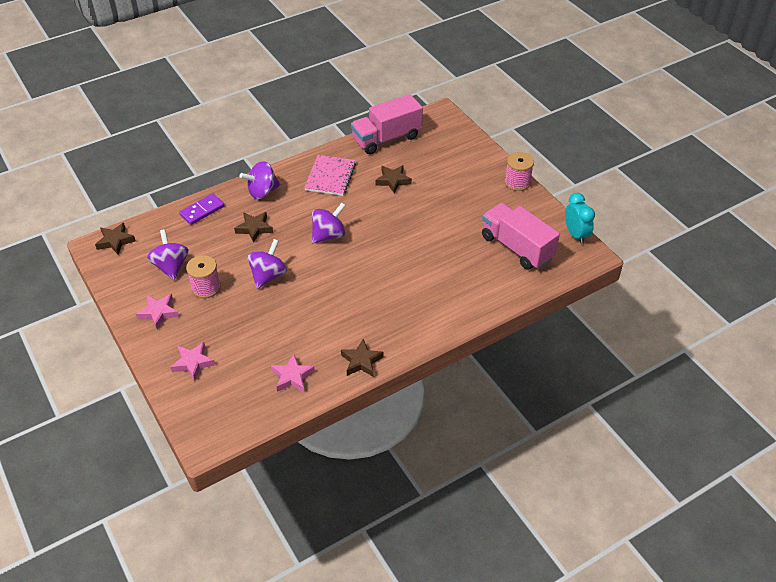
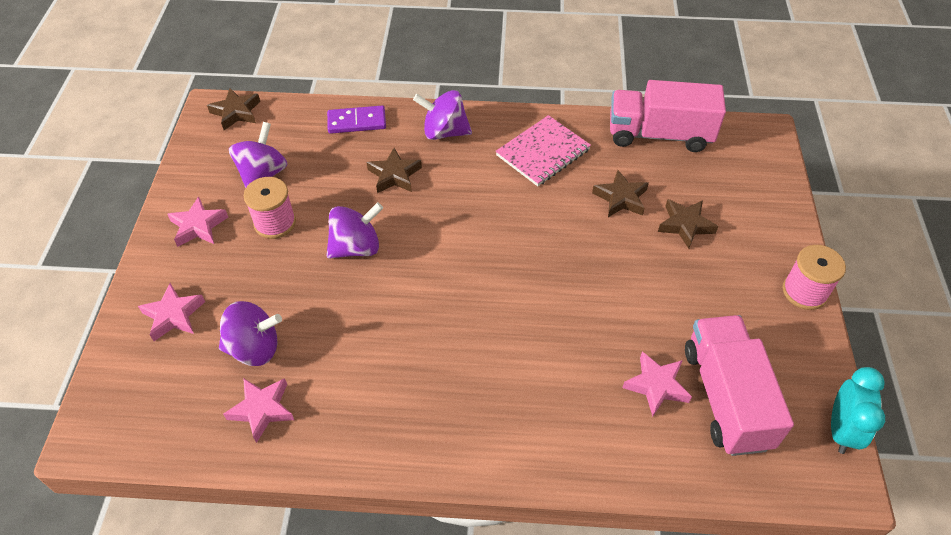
camera: 35 degrees right, 5 degrees up
purple spinning top [312,203,346,244] -> purple spinning top moved to [219,301,282,366]
brown star [341,339,384,377] -> brown star moved to [658,199,718,249]
none -> pink star [622,351,692,417]

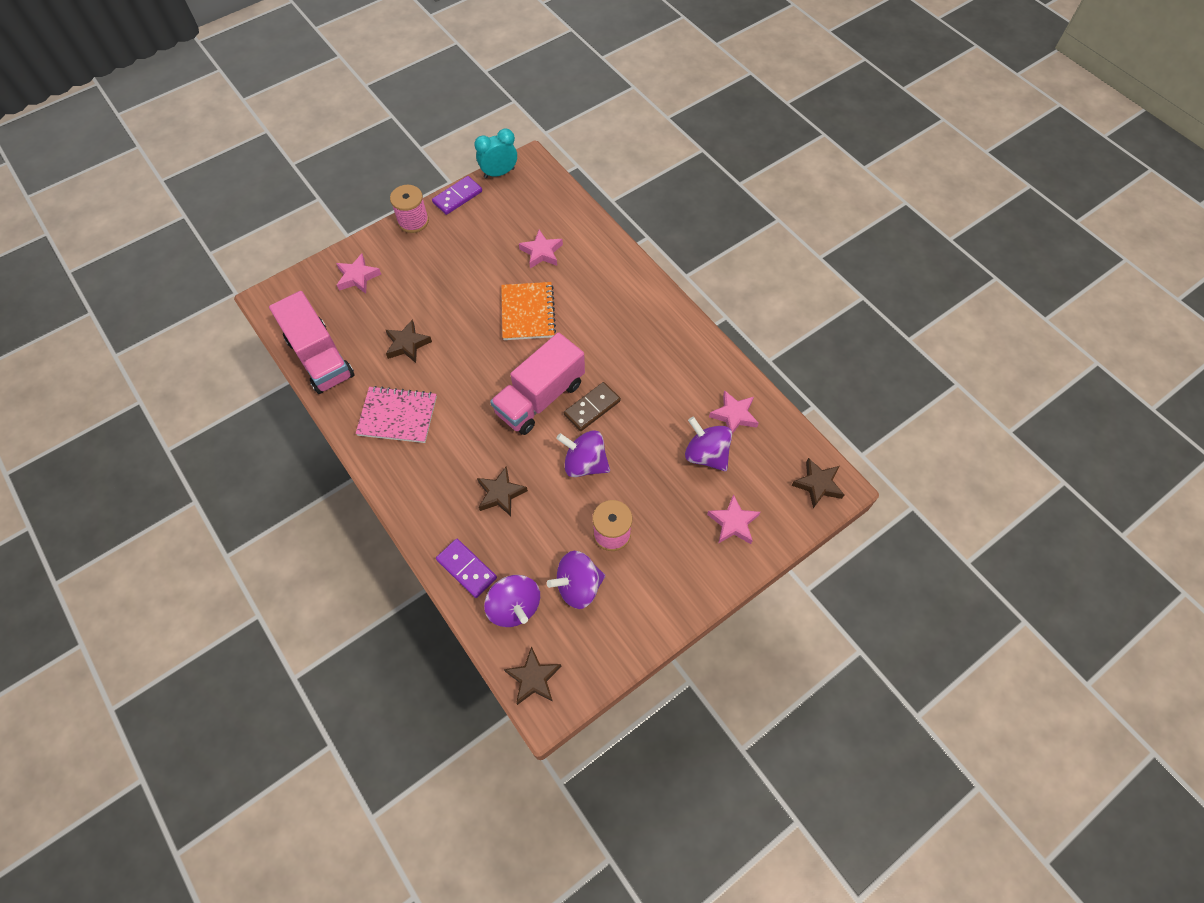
camera: 130 degrees left, 10 degrees up
pink star [167,197,228,247] -> pink star moved to [336,254,381,294]
purple spinning top [413,90,472,140] -> purple spinning top moved to [484,575,540,627]
brown star [658,199,718,249] -> brown star moved to [791,458,845,508]
pink truck [685,315,794,456] -> pink truck moved to [490,332,585,435]
none -> purple domino [432,176,482,215]
none -> orange notebook [501,282,556,340]
none -> brown domino [564,382,621,431]

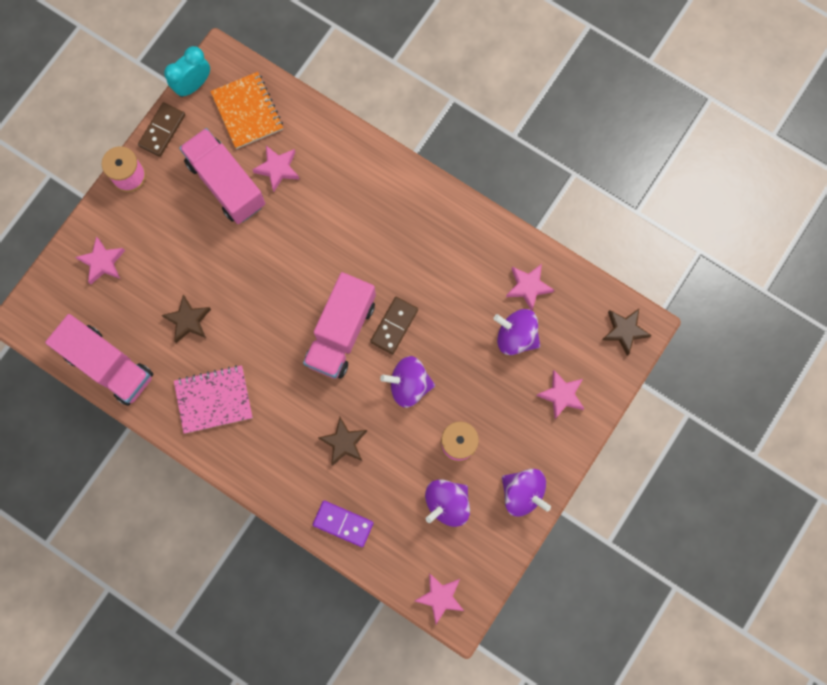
camera: 20 degrees left, 15 degrees up
purple domino [432,176,482,215] -> brown domino [138,102,185,157]
purple spinning top [484,575,540,627] -> purple spinning top moved to [502,469,551,517]
orange notebook [501,282,556,340] -> orange notebook moved to [210,72,283,149]
brown star [504,646,561,705] -> pink star [415,573,464,624]
none -> pink truck [179,128,266,224]

